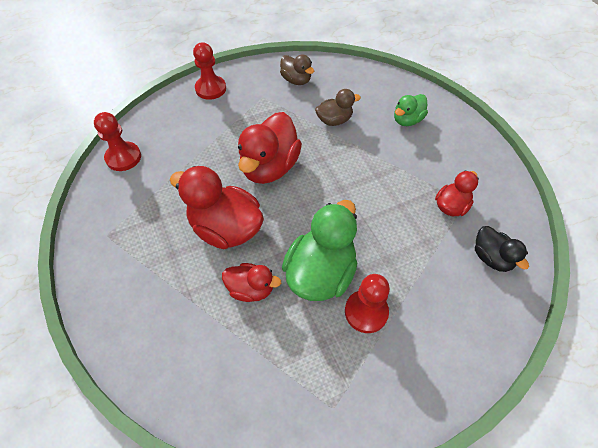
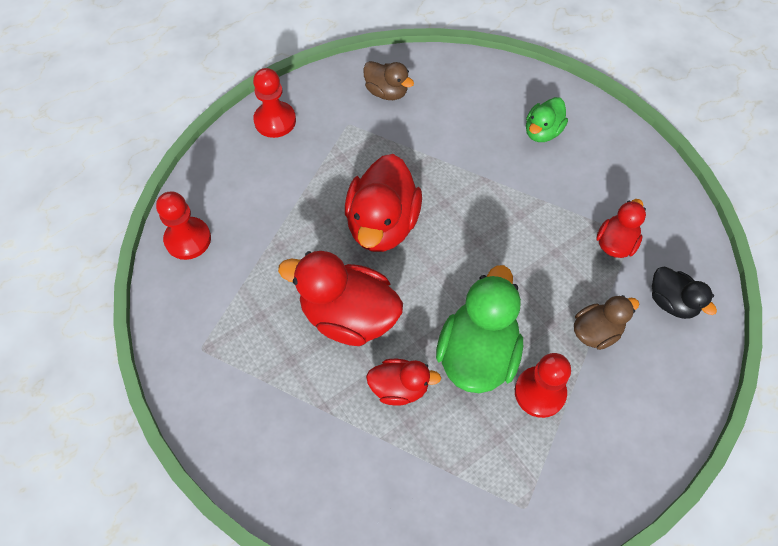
camera: 10 degrees left, 5 degrees up
brown duck [315,89,361,126] -> brown duck moved to [574,295,639,350]

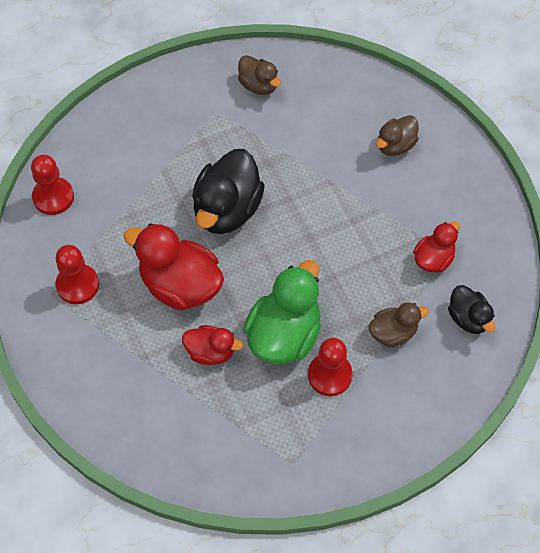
camera: 10 degrees right, 0 degrees up
red pawn [253,68,296,138] -> red pawn moved to [56,245,99,304]
red duck [345,154,422,252] -> black duck [192,149,265,234]
green duck [526,97,568,142] -> brown duck [376,115,419,156]

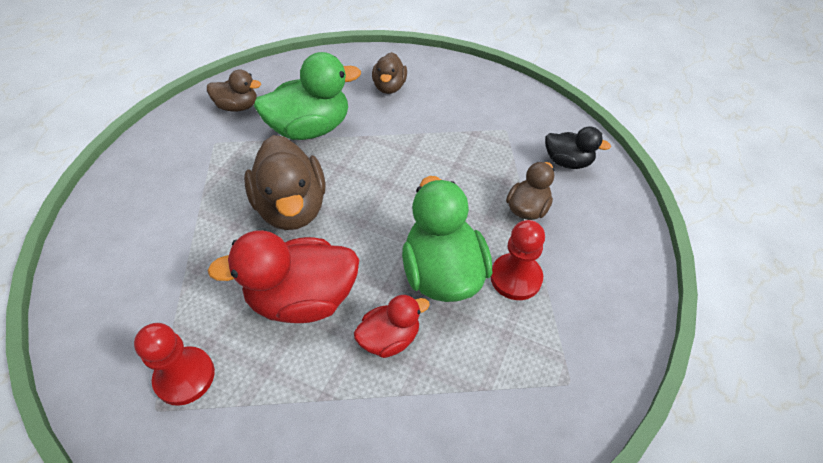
camera: 40 degrees left, 10 degrees down
red pawn [31,155,74,215] -> none
black duck [192,149,265,234] -> brown duck [244,135,326,230]
red duck [413,221,460,272] -> none
none -> green duck [254,52,361,140]

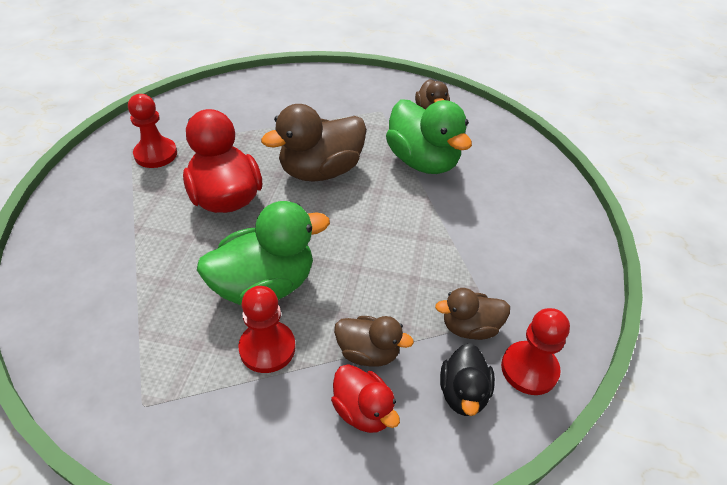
camera: 75 degrees right, 5 degrees down
red duck [354,294,430,358] -> red duck moved to [331,364,400,433]
brown duck [372,52,407,94] -> brown duck moved to [435,288,510,340]
none -> red pawn [501,308,570,395]

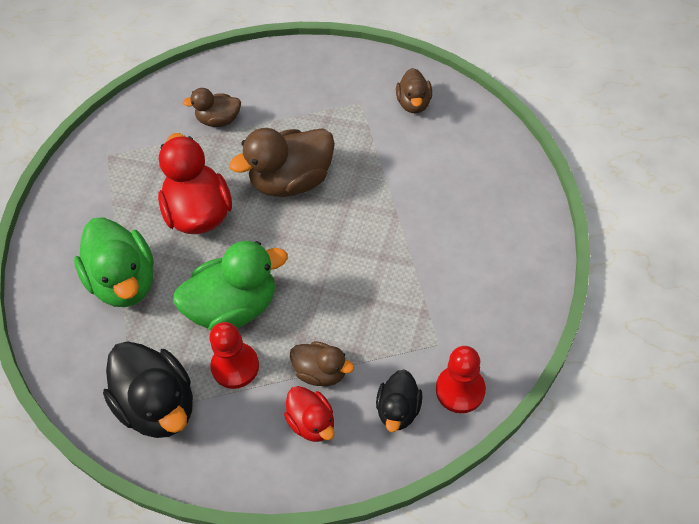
camera: 10 degrees right, 10 degrees up
red pawn [128,94,177,168] -> none
green duck [386,99,472,174] -> green duck moved to [74,217,154,307]
brown duck [435,288,510,340] -> brown duck moved to [182,88,241,127]
none -> black duck [103,341,193,438]

